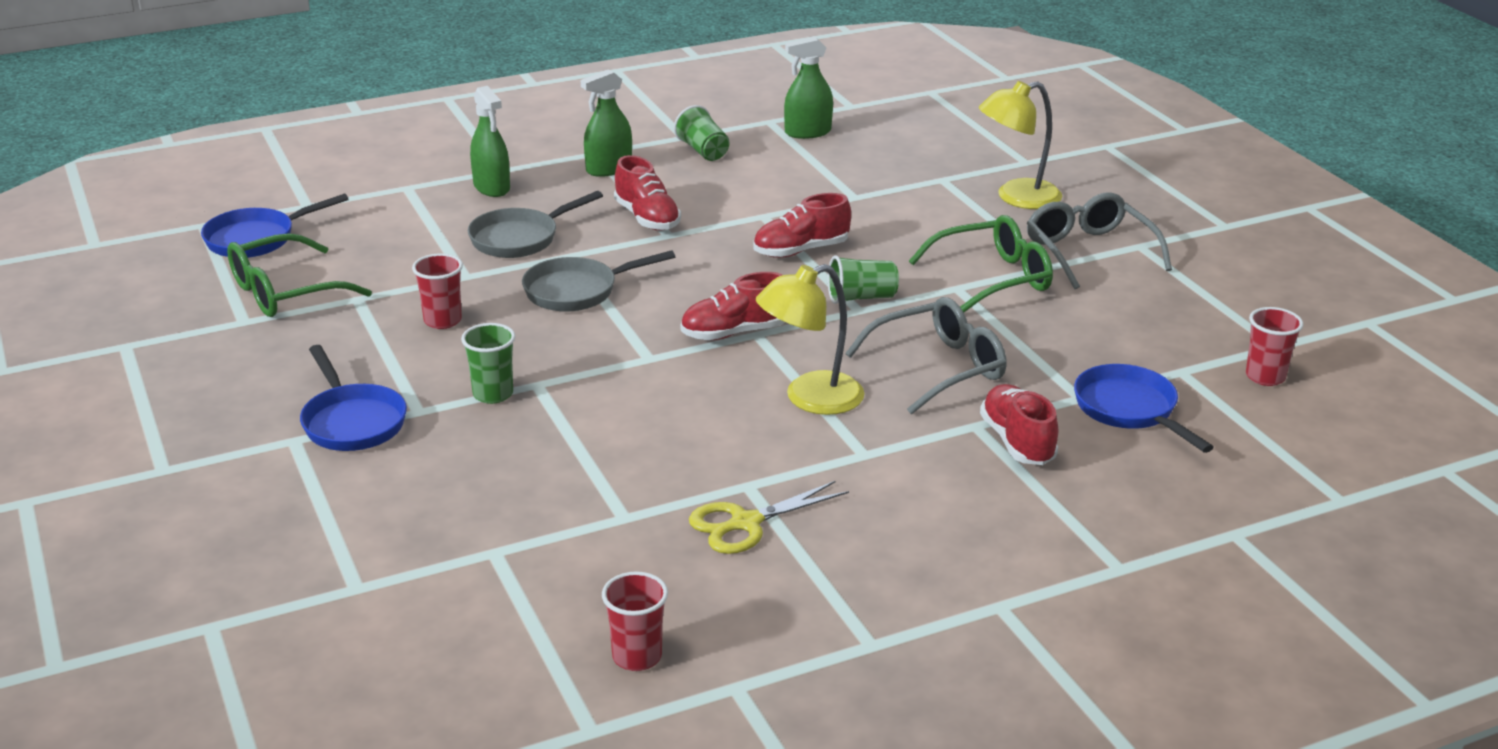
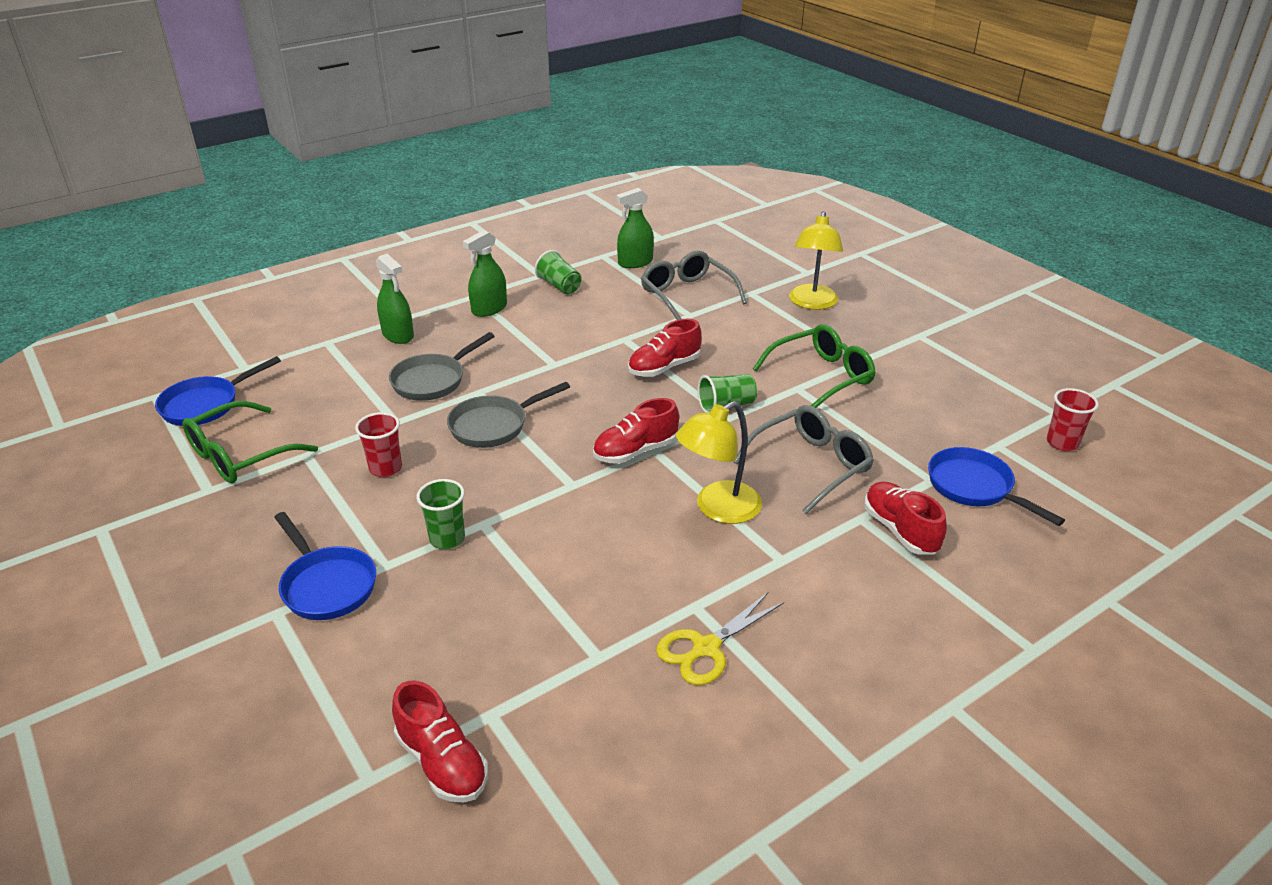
camera: 10 degrees left, 5 degrees up
red cup [602,571,668,671] -> none
red shoe [614,155,681,231] -> red shoe moved to [392,680,488,803]
yellow lamp [979,81,1062,209] -> yellow lamp turned 45 degrees counterclockwise [789,211,843,310]
grey glasses [1027,192,1172,289] -> grey glasses moved to [641,250,747,320]

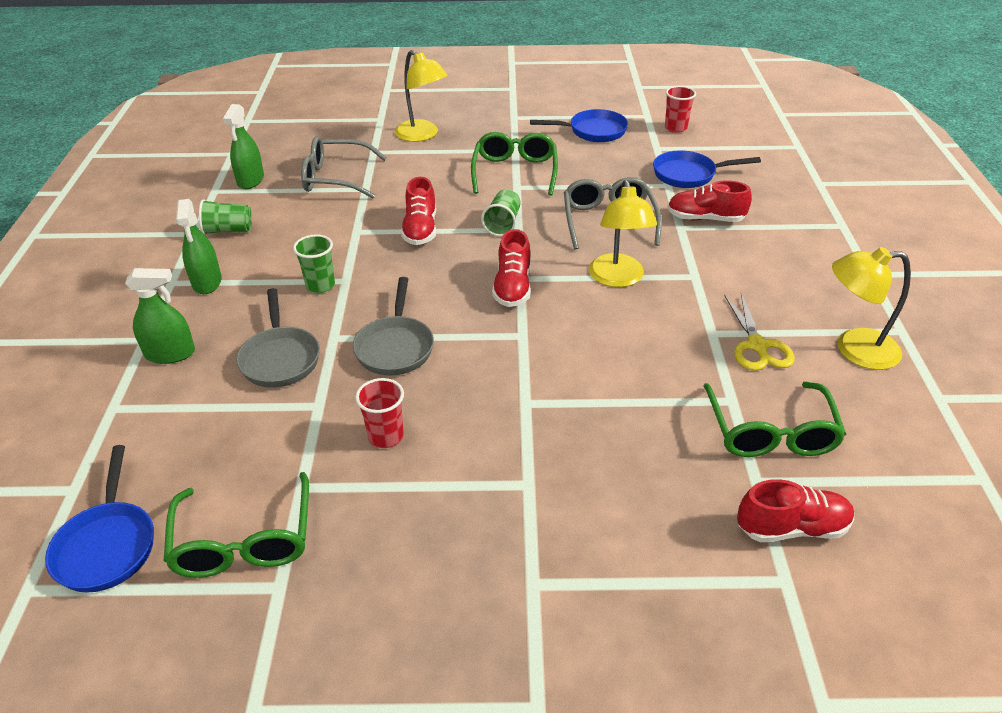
camera: 55 degrees left, 5 degrees up
blue pan [274,512,376,620] -> blue pan moved to [530,109,628,142]
green cup [416,479,465,549] -> green cup moved to [293,235,335,293]
none -> green glasses [703,382,846,457]
none -> yellow lamp [832,247,911,370]

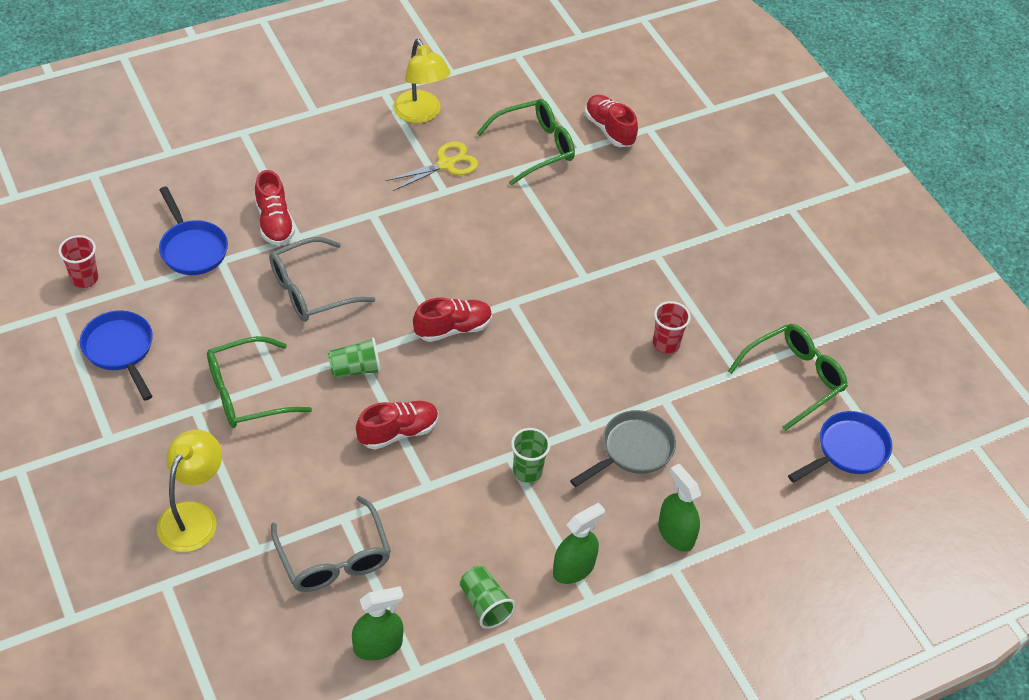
camera: 120 degrees left, 10 degrees up
grey pan [353,277,434,376] -> none
yellow lamp [589,180,657,287] -> none

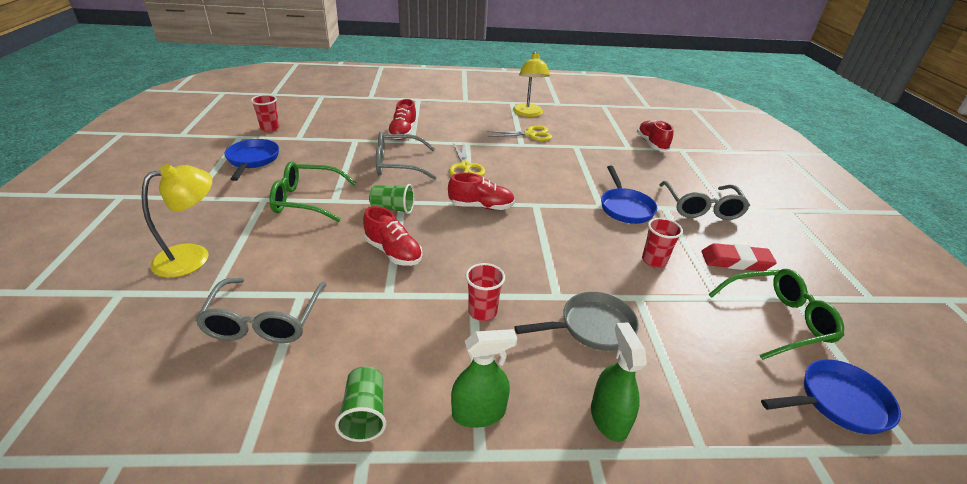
camera: 25 degrees right, 15 degrees down
blue pan [159,187,228,275] -> blue pan moved to [601,166,657,224]
green spray bottle [352,586,404,661] -> none
red shoe [356,401,438,450] -> red shoe turned 45 degrees clockwise [363,206,423,266]
green glasses [477,99,575,185] -> none
green cup [511,428,550,483] -> red cup [466,263,505,321]
none -> yellow scissors [449,143,485,176]
none -> grey glasses [659,181,750,220]
none -> red eraser [702,243,777,271]

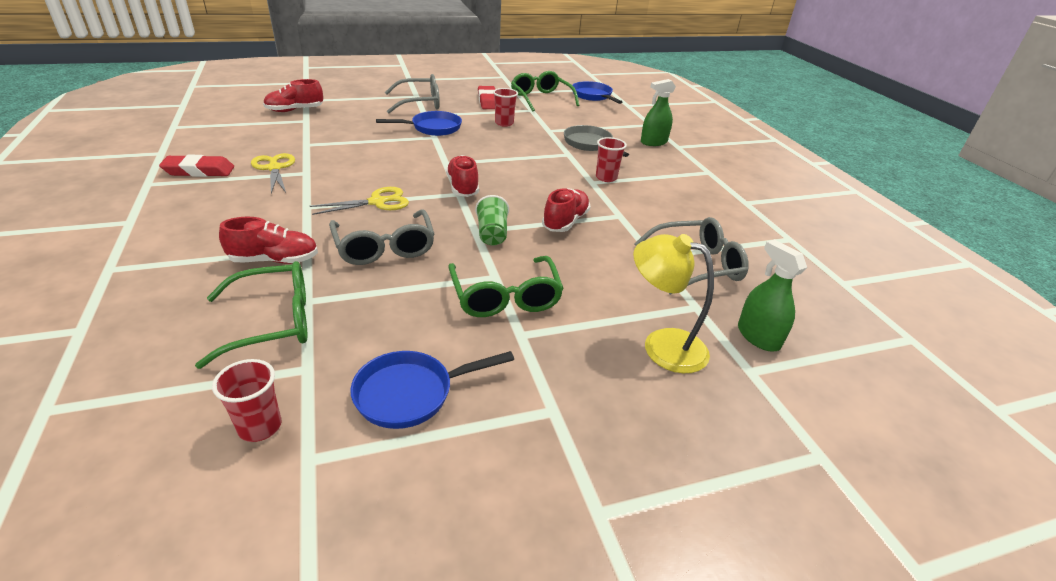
camera: 105 degrees left, 0 degrees up
green cup [335,367,386,442] -> none
green spray bottle [451,329,517,428] -> green spray bottle moved to [738,240,807,352]
yellow lamp [513,52,550,117] -> red eraser [159,155,234,177]
none -> green glasses [195,261,308,369]

